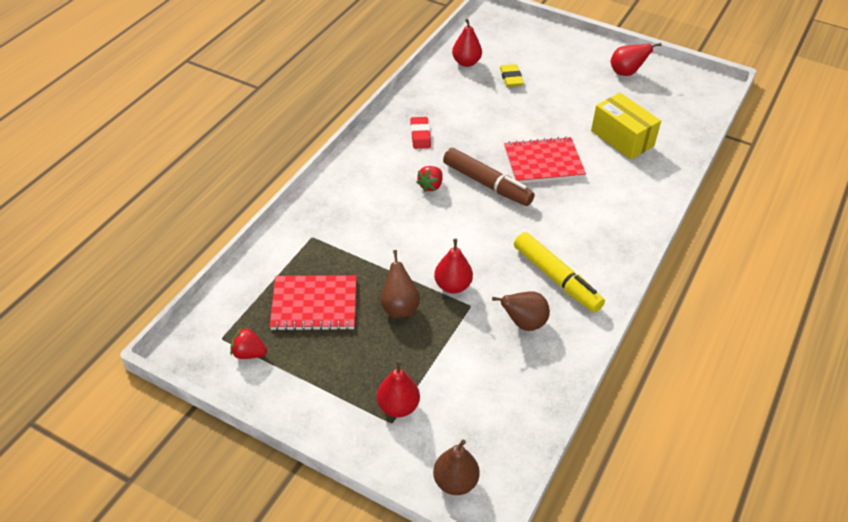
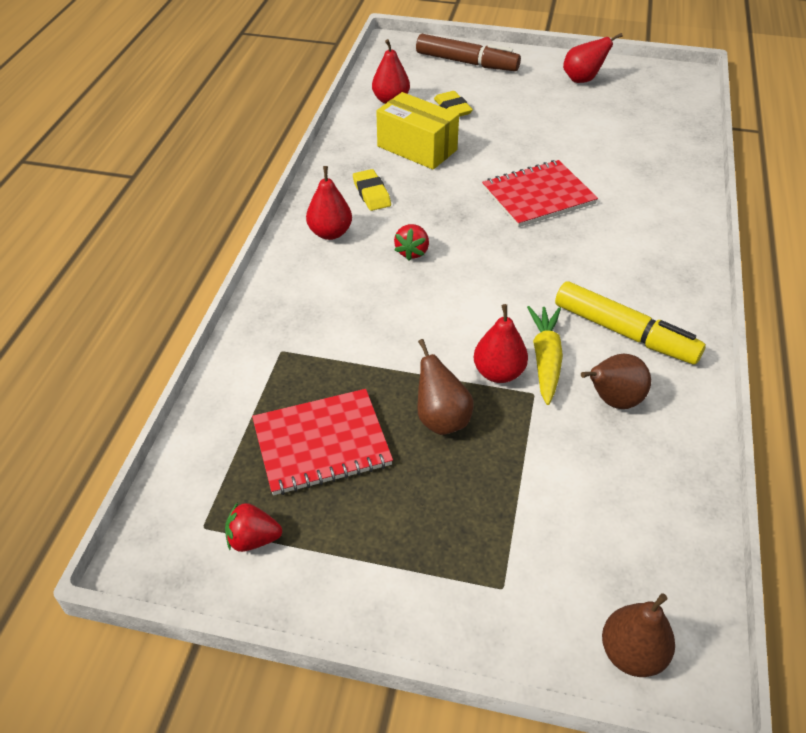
camera: 15 degrees left, 0 degrees up
red pear [377,360,420,417] -> red pear moved to [306,166,352,240]
red eraser [410,117,431,149] -> yellow eraser [353,169,391,211]
brown marker [443,148,535,206] -> brown marker moved to [416,34,521,71]
yellow box [591,93,661,160] -> yellow box moved to [376,92,459,170]
none -> yellow carrot [527,306,563,405]

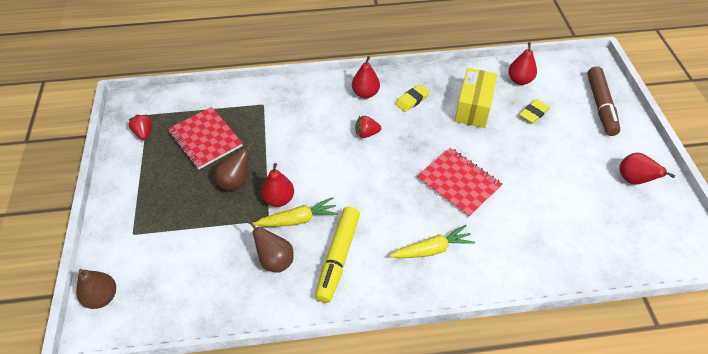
camera: 70 degrees right, 5 degrees up
none -> yellow carrot [390,225,475,258]

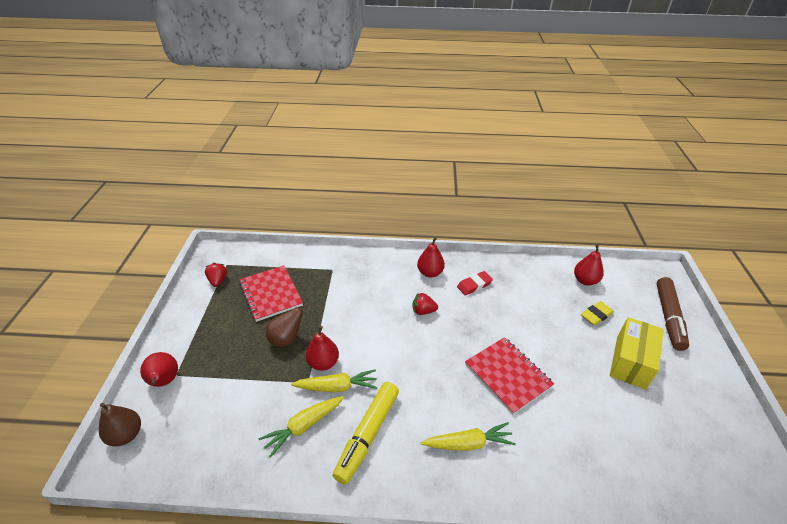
camera: 10 degrees right, 10 degrees down
brown pear [247,219,294,273] -> yellow carrot [258,396,344,458]
yellow eraser [395,84,430,112] -> red eraser [457,271,493,296]
yellow box [455,68,497,128] -> yellow box moved to [610,317,664,390]
red pear [619,153,675,185] -> red pear moved to [140,352,178,387]

